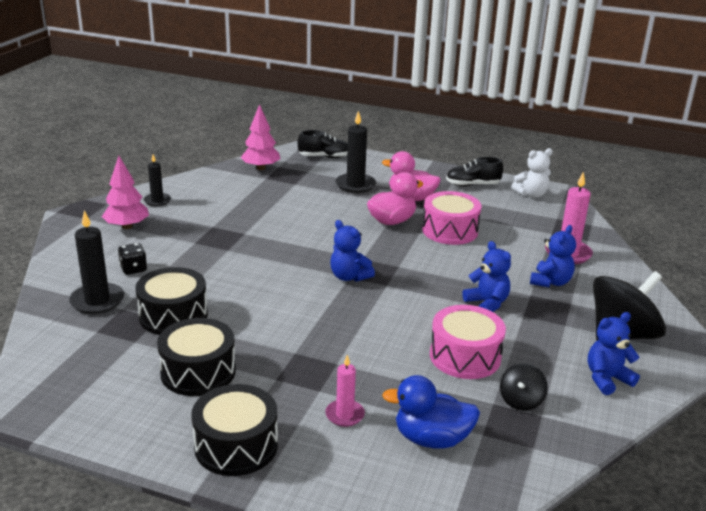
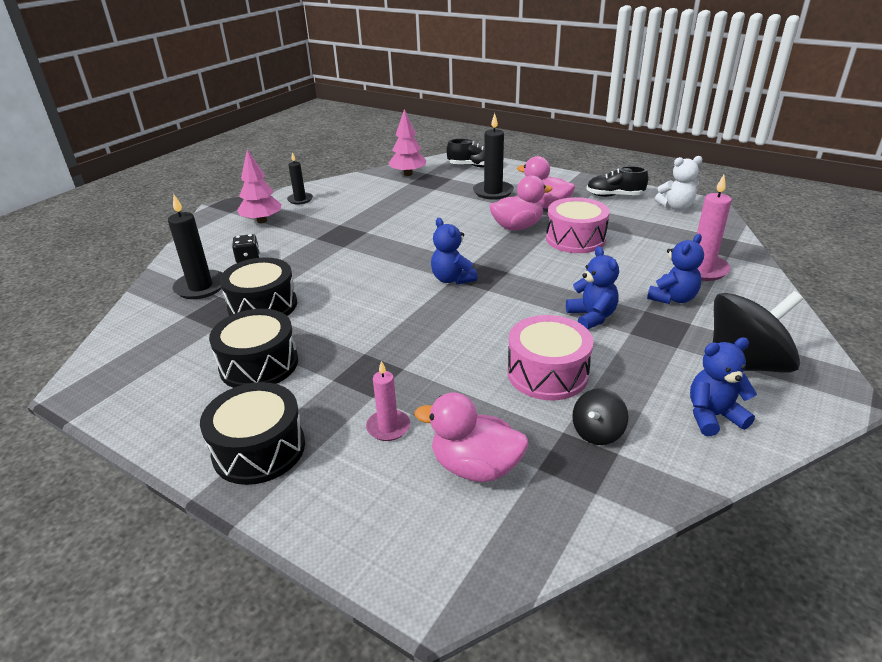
camera: 15 degrees right, 5 degrees up
blue duck [382,375,480,449] -> pink duck [415,392,529,482]

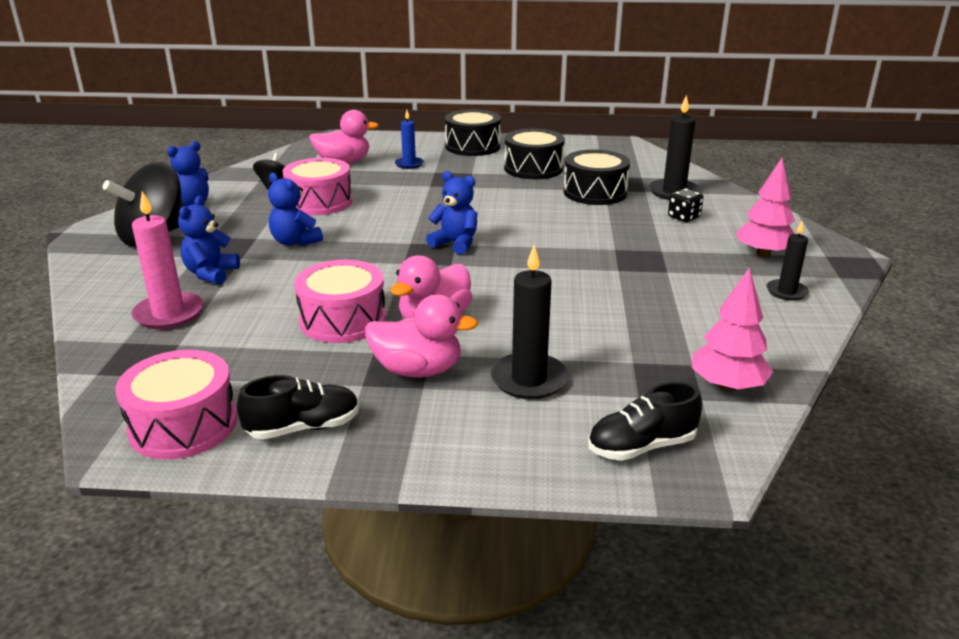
camera: 150 degrees right, 5 degrees down
pink candle [366,361,410,441] -> blue candle [395,110,424,169]
white teddy bear [655,156,702,211] -> pink drum [115,350,237,459]

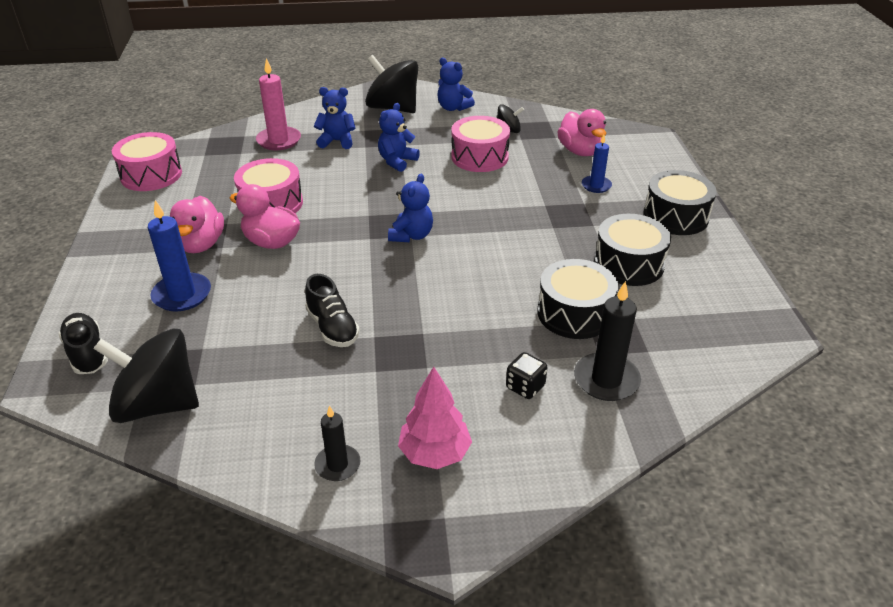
camera: 80 degrees right, 10 degrees up
black shoe [237,375,359,439] -> black shoe moved to [305,274,360,347]
black candle [491,245,568,399] -> blue candle [148,200,211,312]
pink tree [692,267,773,392] -> black spinning top [93,328,199,423]

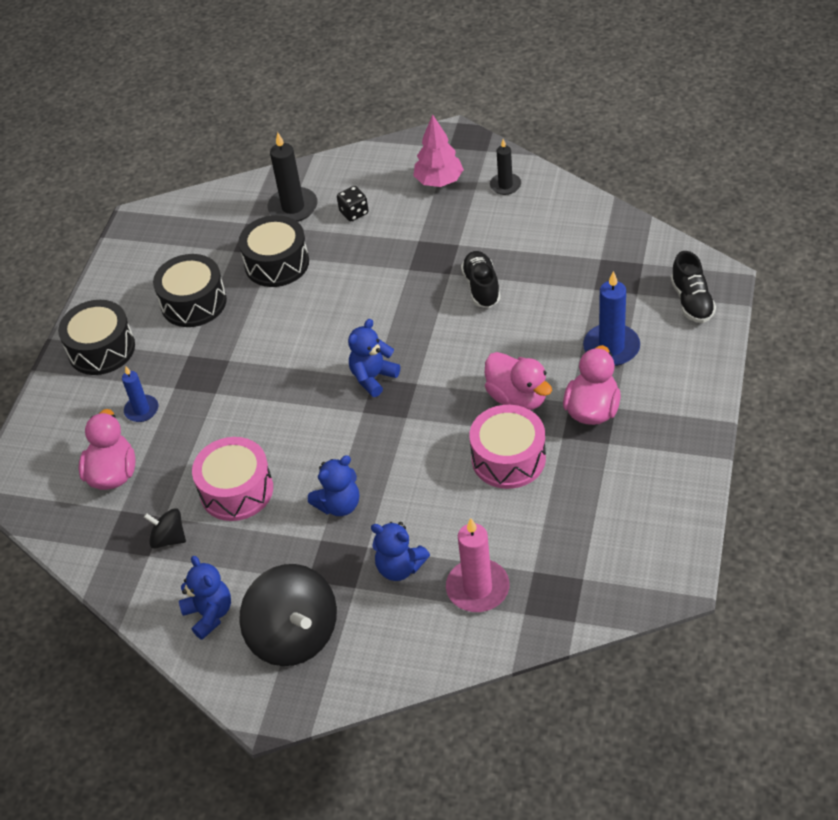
camera: 155 degrees left, 10 degrees up
black spinning top [93,328,199,423] -> none
pink drum [112,132,182,191] -> none

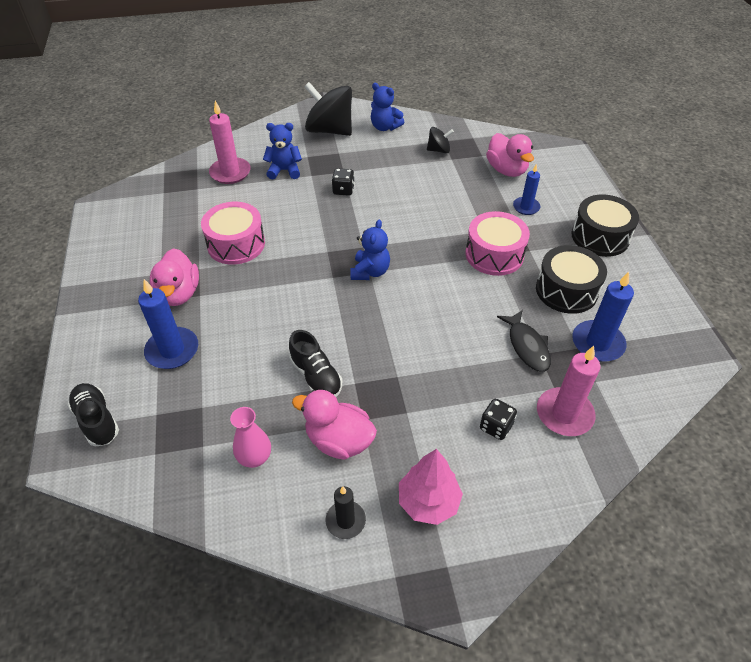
camera: 150 degrees right, 0 degrees up
pink drum [192,437,273,521] -> pink drum moved to [465,211,530,276]
black drum [239,215,309,287] -> black fish [497,310,551,372]
black candle [267,132,318,222] -> pink candle [537,346,601,436]
blue teddy bear [308,455,359,516] -> black dice [332,168,355,196]
pink duck [485,352,552,410] -> pink duck moved to [292,390,377,460]
none -> pink vase [230,407,271,468]
none -> blue candle [572,272,634,362]

